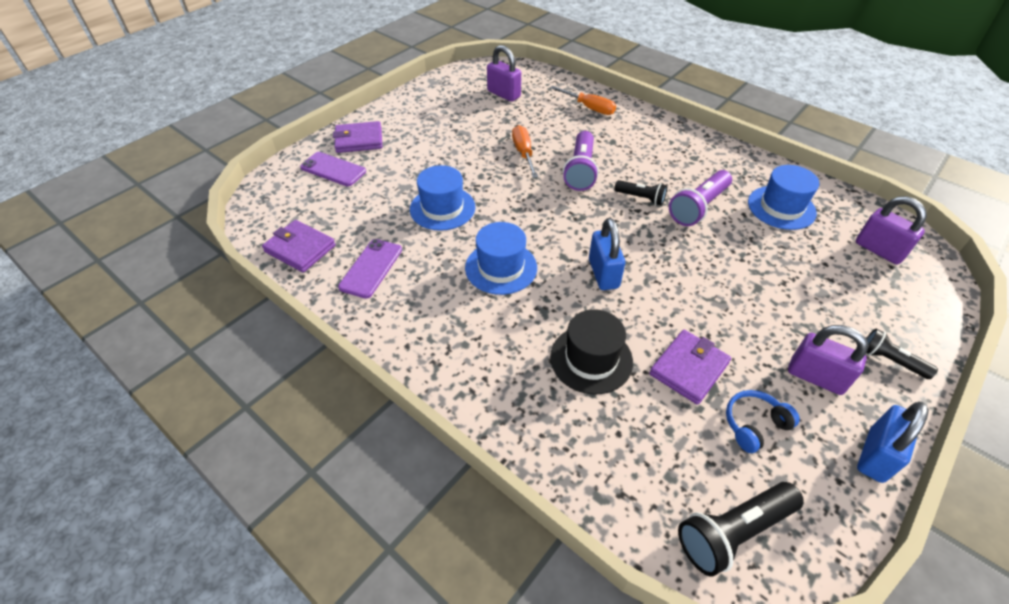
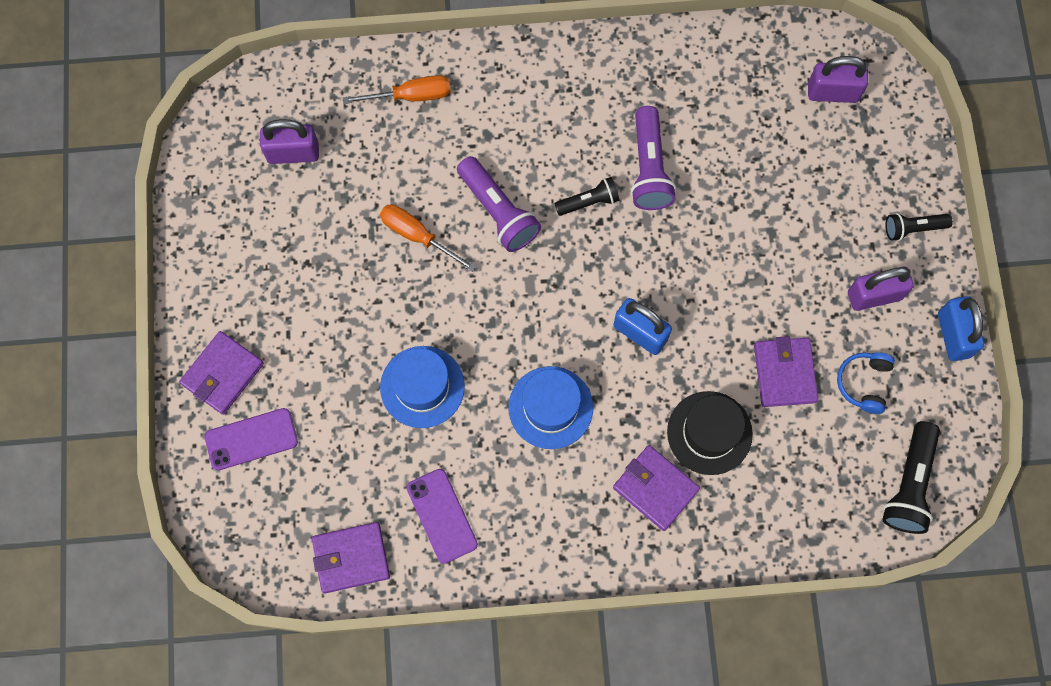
camera: 45 degrees left, 25 degrees up
blue hat [748,165,819,230] -> none
none -> purple wallet [613,445,700,531]

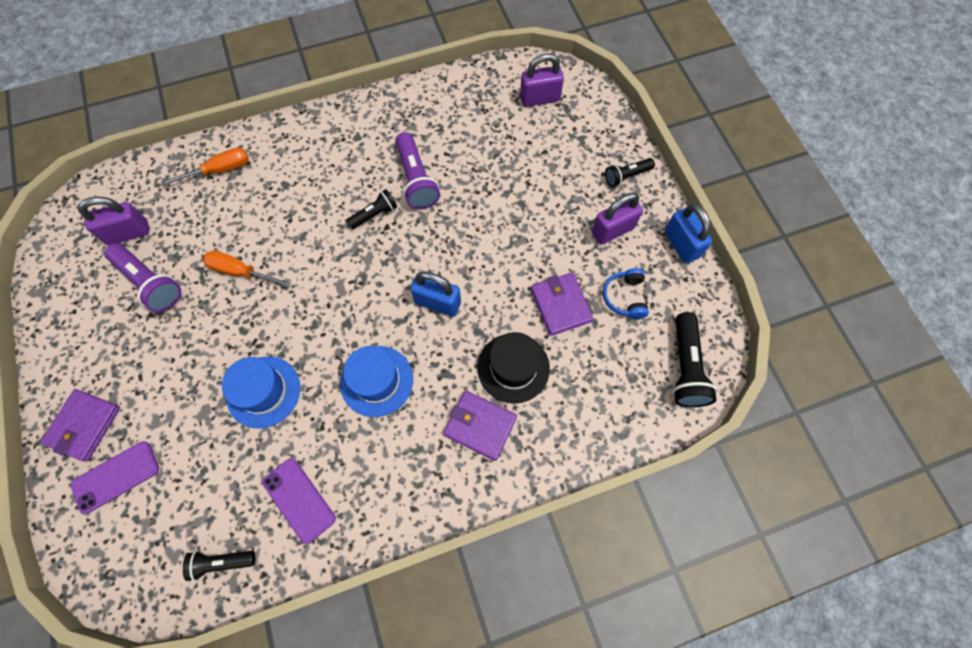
camera: 15 degrees left, 5 degrees down
purple wallet [312,522,390,594] -> black flashlight [183,551,255,581]
purple flashlight [457,156,541,252] -> purple flashlight moved to [104,243,181,312]

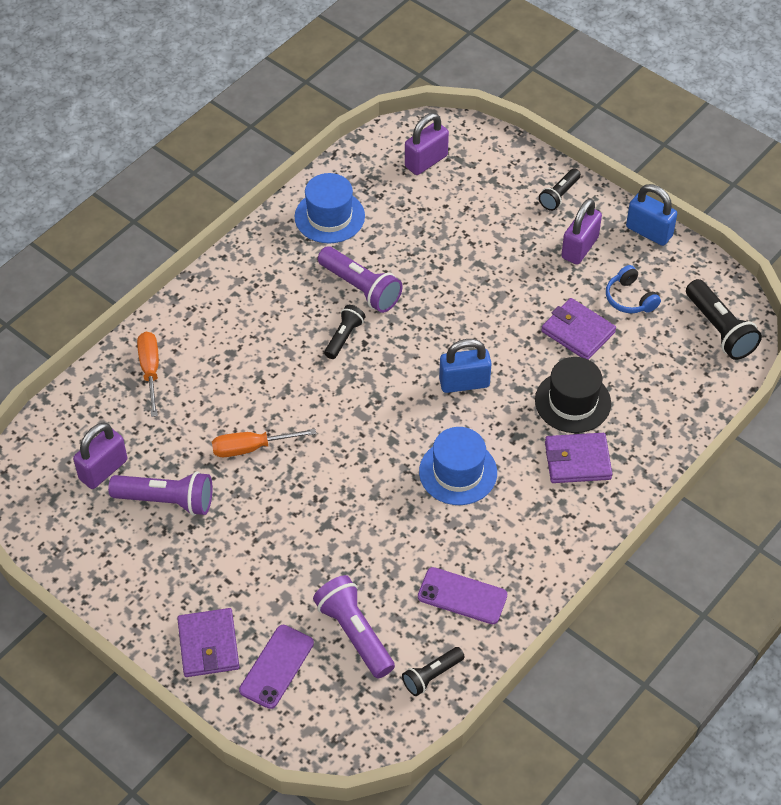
camera: 30 degrees left, 15 degrees down
orange screwdriver [161,148,249,186] -> orange screwdriver turned 45 degrees counterclockwise [137,332,159,417]
blue hat [222,356,300,429] -> blue hat moved to [295,173,365,243]
none -> purple flashlight [313,575,395,678]

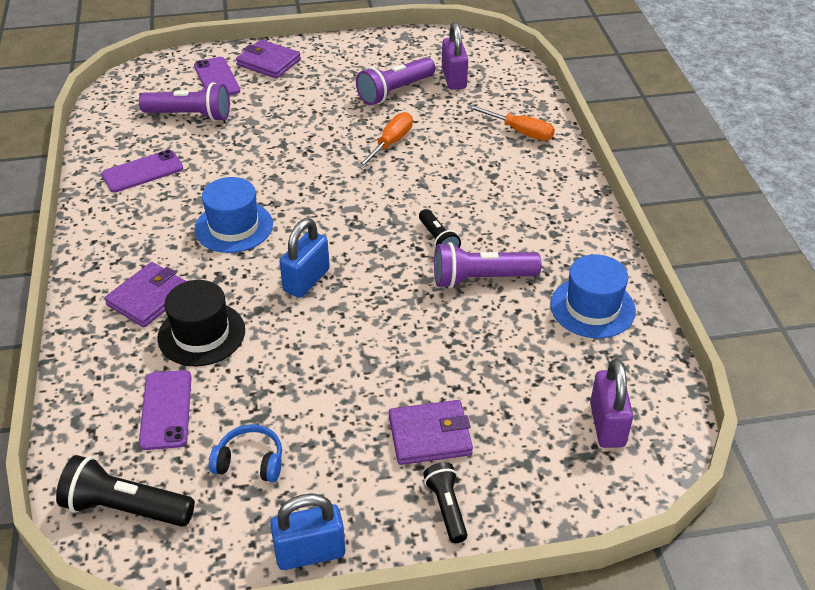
camera: 130 degrees right, 10 degrees down
black flashlight [402,647,465,696] -> none
purple wallet [541,298,616,360] -> purple wallet moved to [389,400,473,465]
purple padlock [561,198,602,265] -> none
none -> purple phone [139,370,192,450]

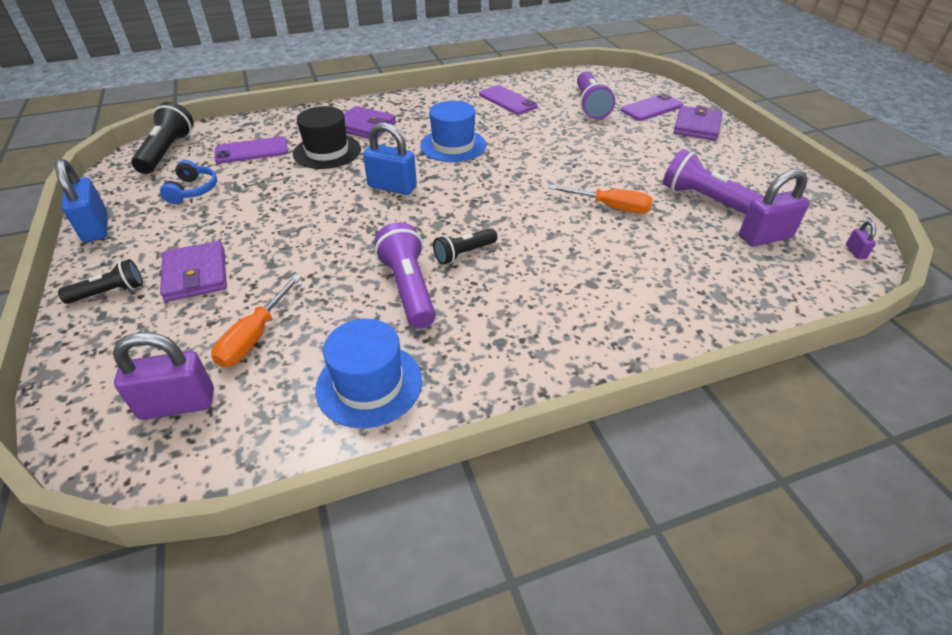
camera: 80 degrees right, 0 degrees up
orange screwdriver [467,105,555,141] -> orange screwdriver moved to [211,275,302,367]
none -> purple padlock [846,221,876,259]

